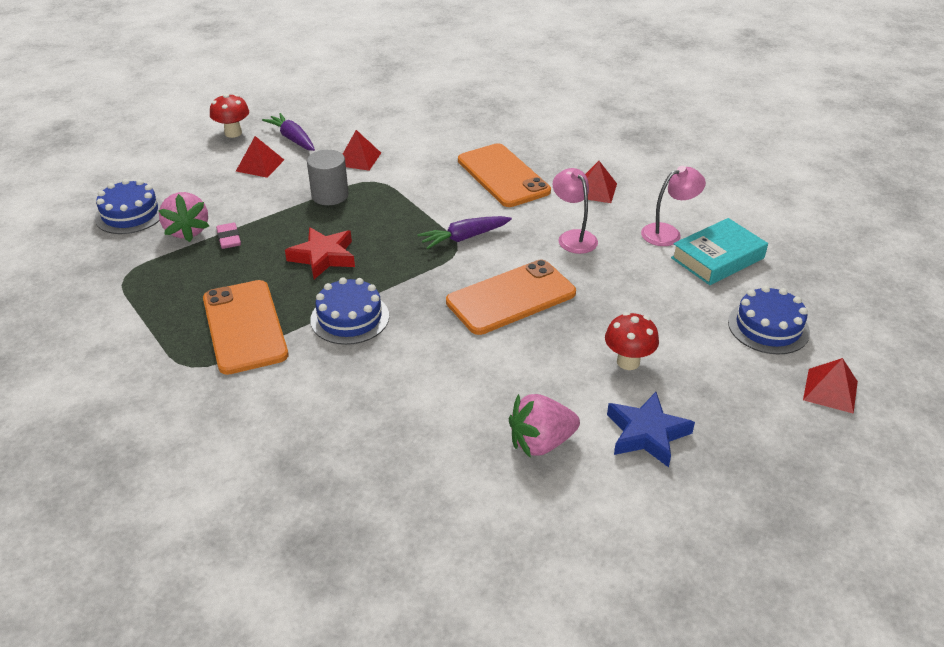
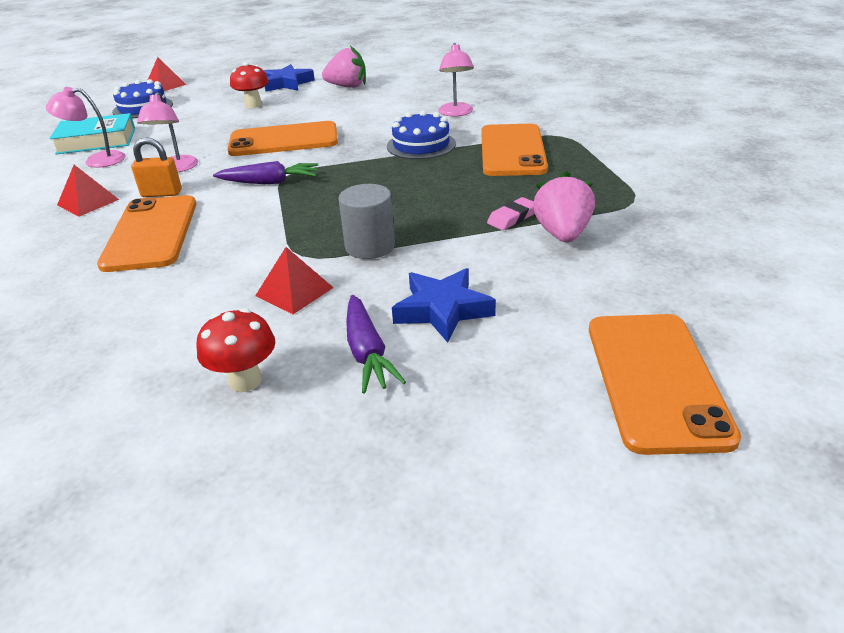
camera: 155 degrees left, 5 degrees down
blue cake [95,179,163,234] -> none
red mushroom [210,93,249,138] -> red mushroom moved to [197,308,275,392]
pink eraser [216,223,241,249] -> pink eraser turned 45 degrees clockwise [487,197,534,230]
red pyramid [236,136,284,178] -> blue star [392,268,496,343]
red star [285,227,355,279] -> none
none -> orange padlock [131,137,182,197]
none -> pink lamp [438,43,474,116]
none -> orange phone [589,314,741,455]

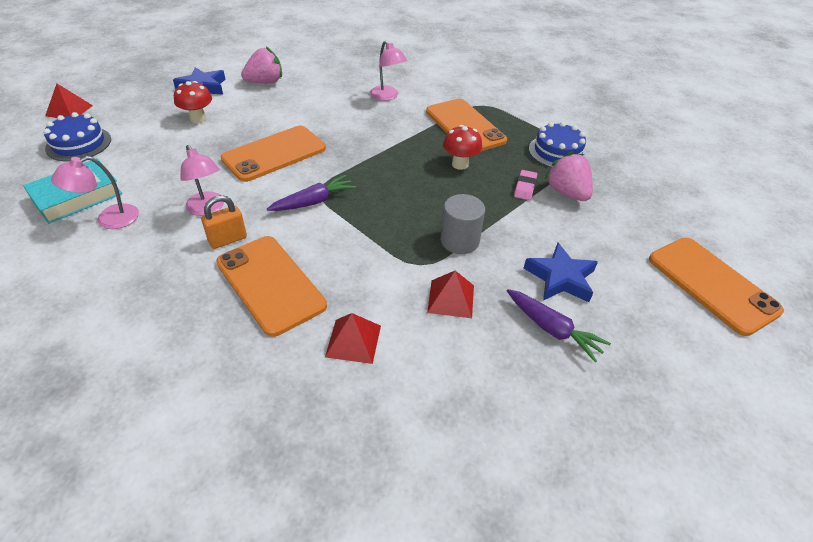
camera: 35 degrees left, 10 degrees up
red pyramid [57,165,119,217] -> red pyramid moved to [325,313,381,364]
red mushroom [197,308,275,392] -> red mushroom moved to [443,125,482,170]
blue cake [387,110,456,159] -> blue cake moved to [529,122,587,168]

